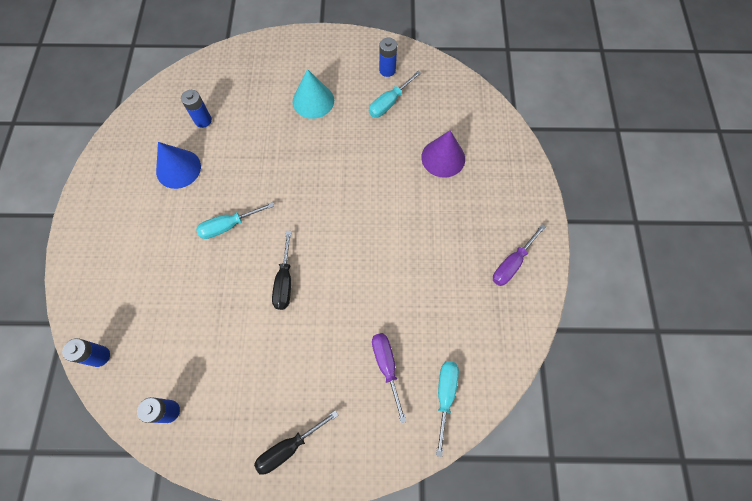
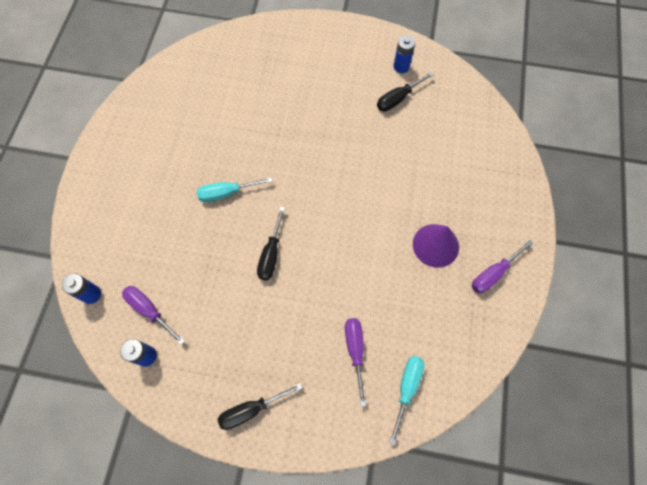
camera: 10 degrees right, 0 degrees up
blue cone [156,142,201,189] -> none
blue battery [181,90,212,128] -> none
turquoise cone [293,69,334,119] -> none
turquoise screwdriver [369,71,421,117] -> black screwdriver [377,71,434,111]
purple cone [421,130,465,178] -> purple cone moved to [413,224,459,268]
none -> purple screwdriver [122,286,185,345]

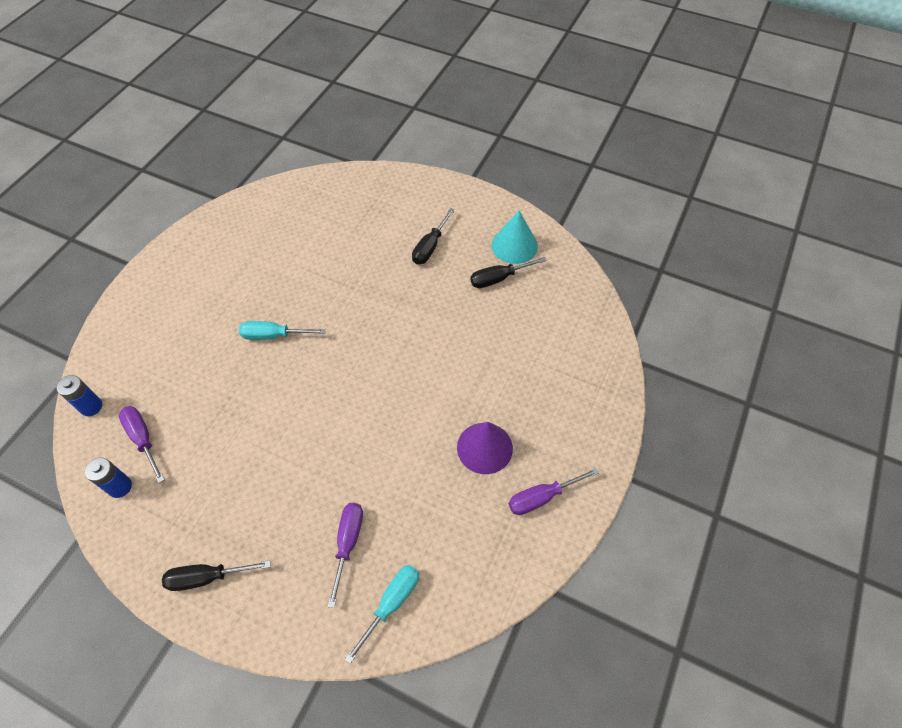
camera: 15 degrees right, 10 degrees down
black screwdriver [257,206,285,280] -> black screwdriver moved to [412,208,455,264]
blue battery [393,35,415,73] -> turquoise cone [492,211,538,264]

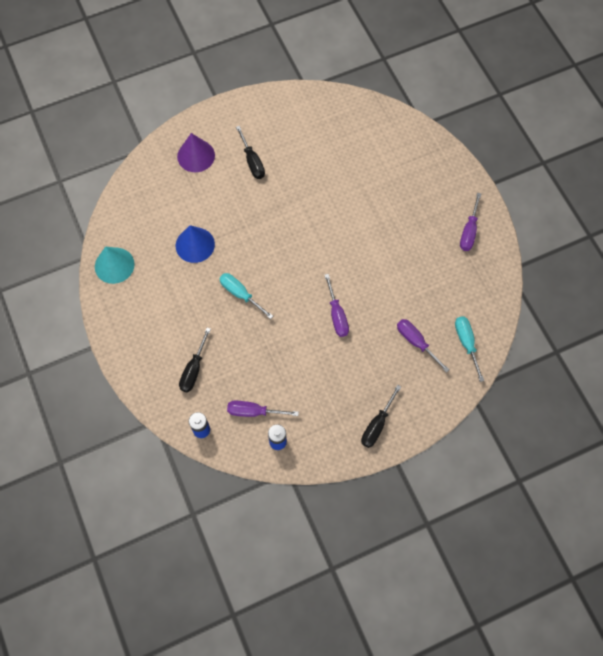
camera: 50 degrees left, 10 degrees up
turquoise screwdriver [239,321,326,340] -> turquoise screwdriver turned 90 degrees clockwise [219,273,273,319]
purple cone [457,422,513,474] -> purple cone moved to [177,133,215,172]
black screwdriver [470,257,547,288] -> black screwdriver moved to [179,328,211,392]
turquoise cone [492,211,538,264] -> turquoise cone moved to [95,247,135,284]
none -> blue cone [175,225,215,263]
none -> purple screwdriver [325,274,349,337]

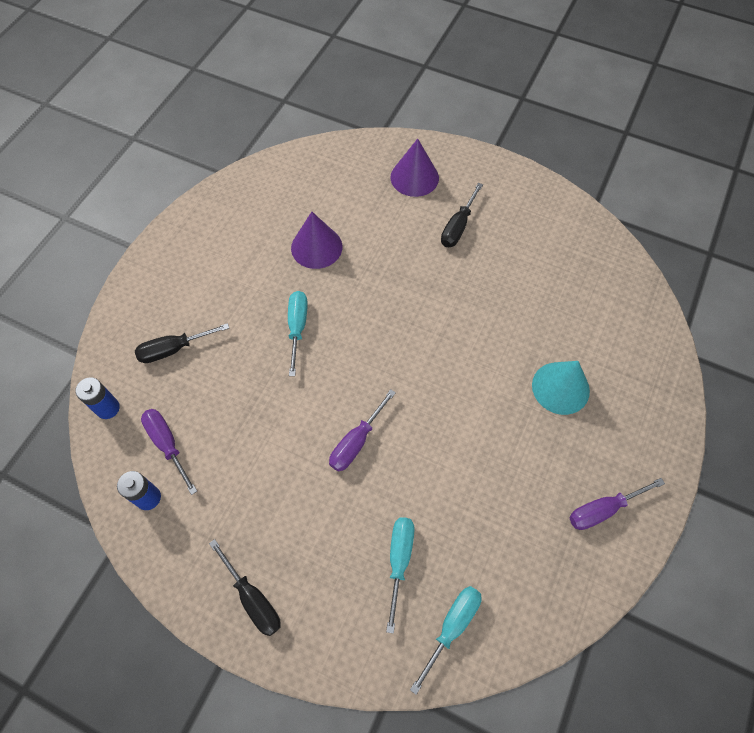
camera: 50 degrees right, 5 degrees down
turquoise cone [95,247,135,284] -> turquoise cone moved to [532,361,590,415]
blue cone [175,225,215,263] -> purple cone [291,212,342,269]
black screwdriver [361,385,401,448] -> black screwdriver turned 120 degrees counterclockwise [209,539,281,636]
purple screwdriver [397,319,450,373] -> turquoise screwdriver [386,517,415,634]

